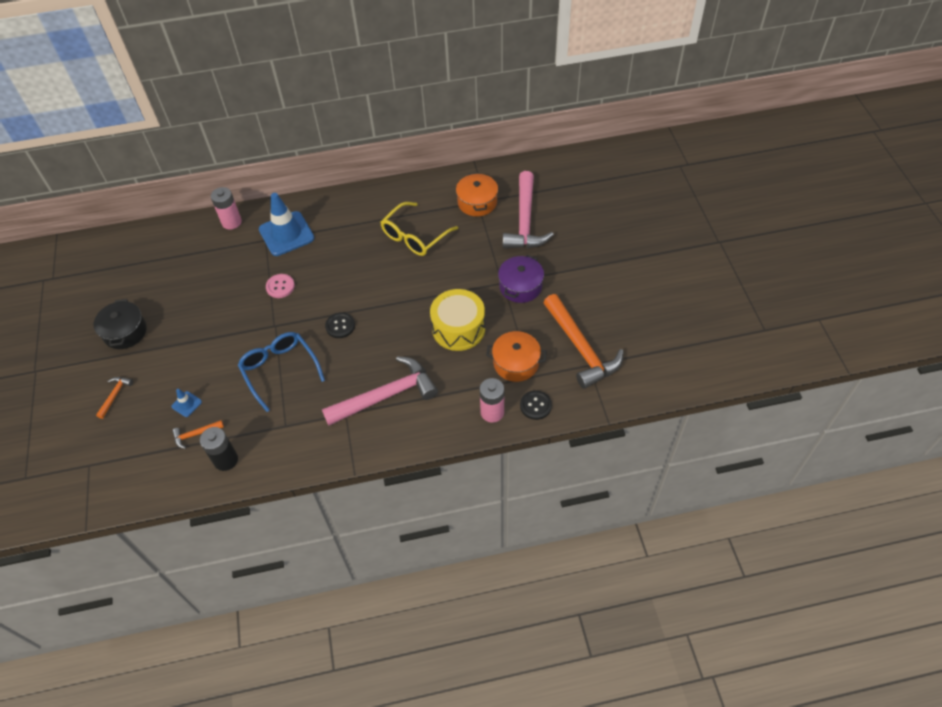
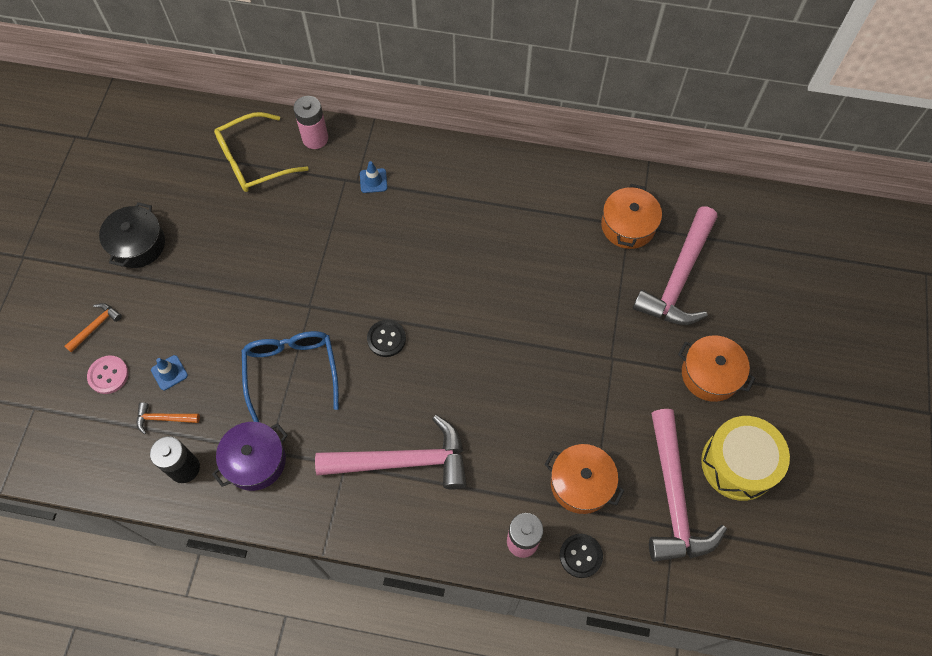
camera: 20 degrees right, 10 degrees up
blue traffic cone [259,193,314,256] -> blue traffic cone [360,161,387,193], size x0.44
pink button [266,274,295,298] -> pink button moved to [87,355,129,394]
yellow glasses [381,202,458,256] -> yellow glasses moved to [214,112,309,192]
yellow drum [430,289,485,351] -> yellow drum moved to [701,416,790,501]
purple pot [498,255,544,303] -> purple pot moved to [212,422,288,491]
orange hammer [543,294,624,389] -> pink hammer [649,409,727,562]
none -> orange pot [678,335,755,402]

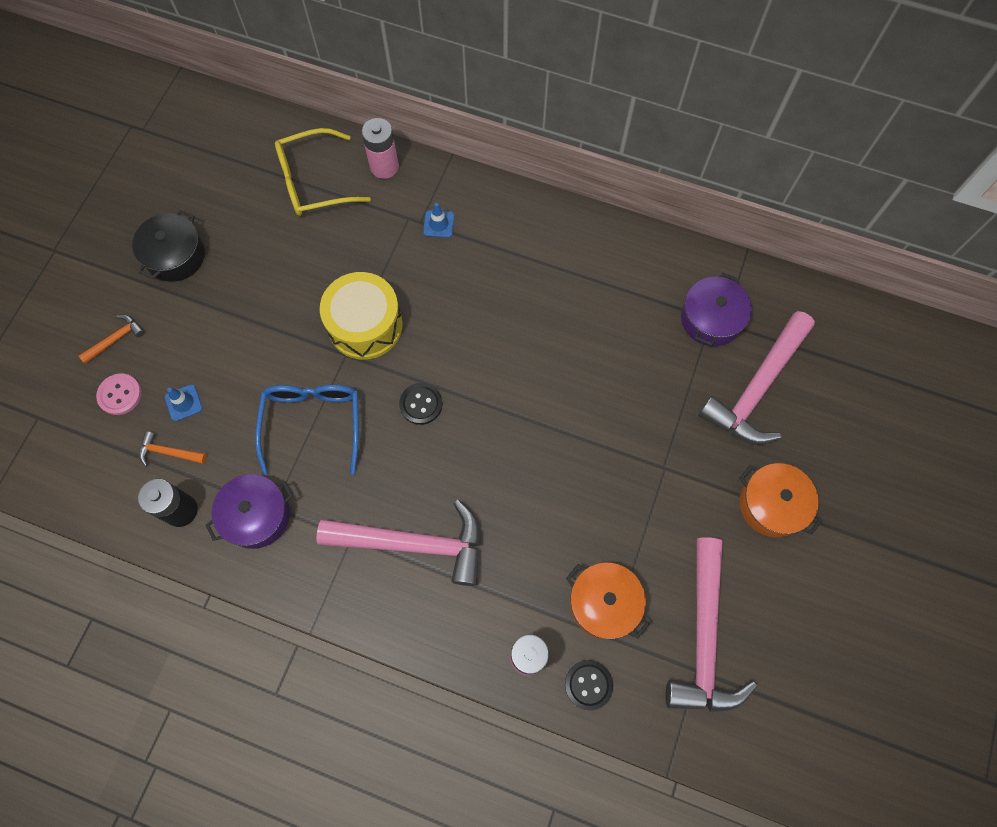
camera: 10 degrees right, 5 degrees up
orange pot [601,184,662,249] -> purple pot [681,273,752,346]
yellow drum [701,416,790,501] -> yellow drum moved to [320,272,402,360]

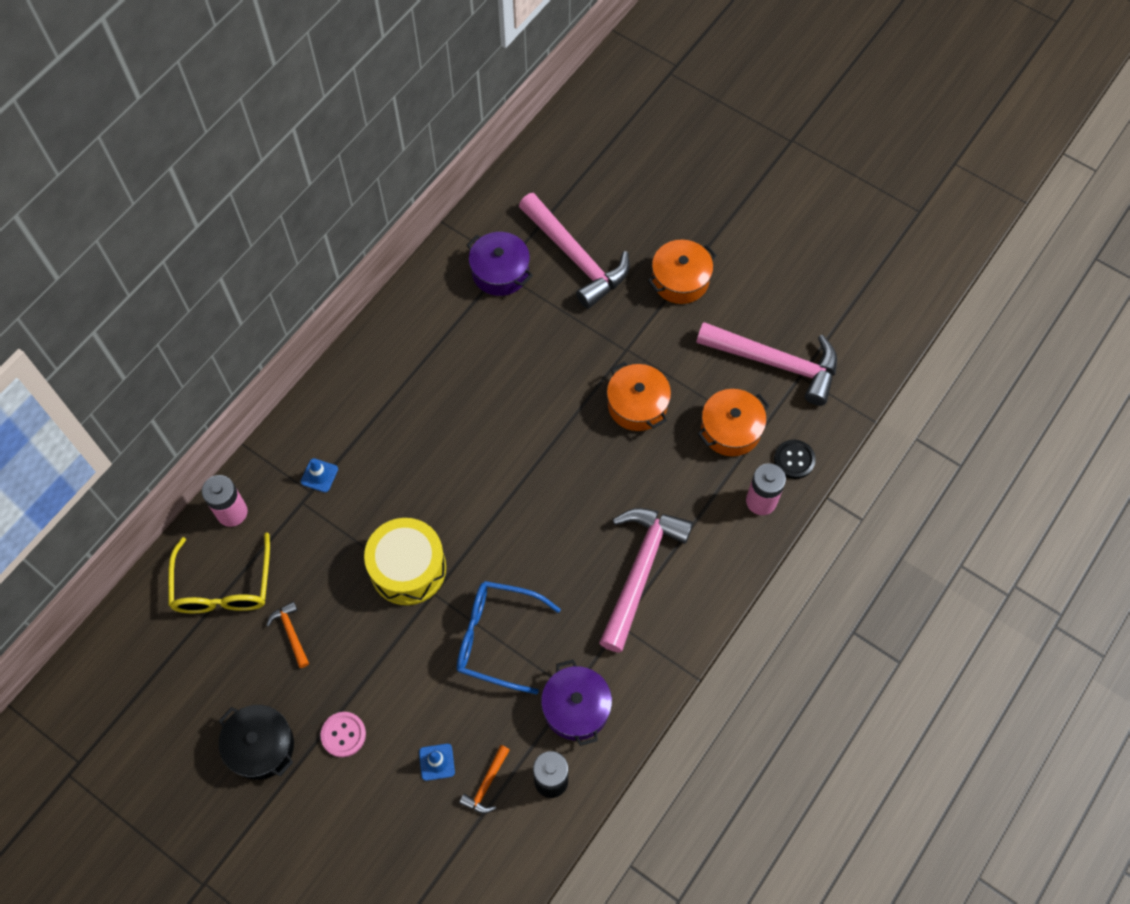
camera: 75 degrees left, 5 degrees down
orange hammer [79,315,145,364] -> orange hammer moved to [266,601,309,668]
pink button [96,374,142,415] -> pink button moved to [320,712,366,757]
black button [399,383,442,425] -> none
none -> orange pot [607,361,671,431]

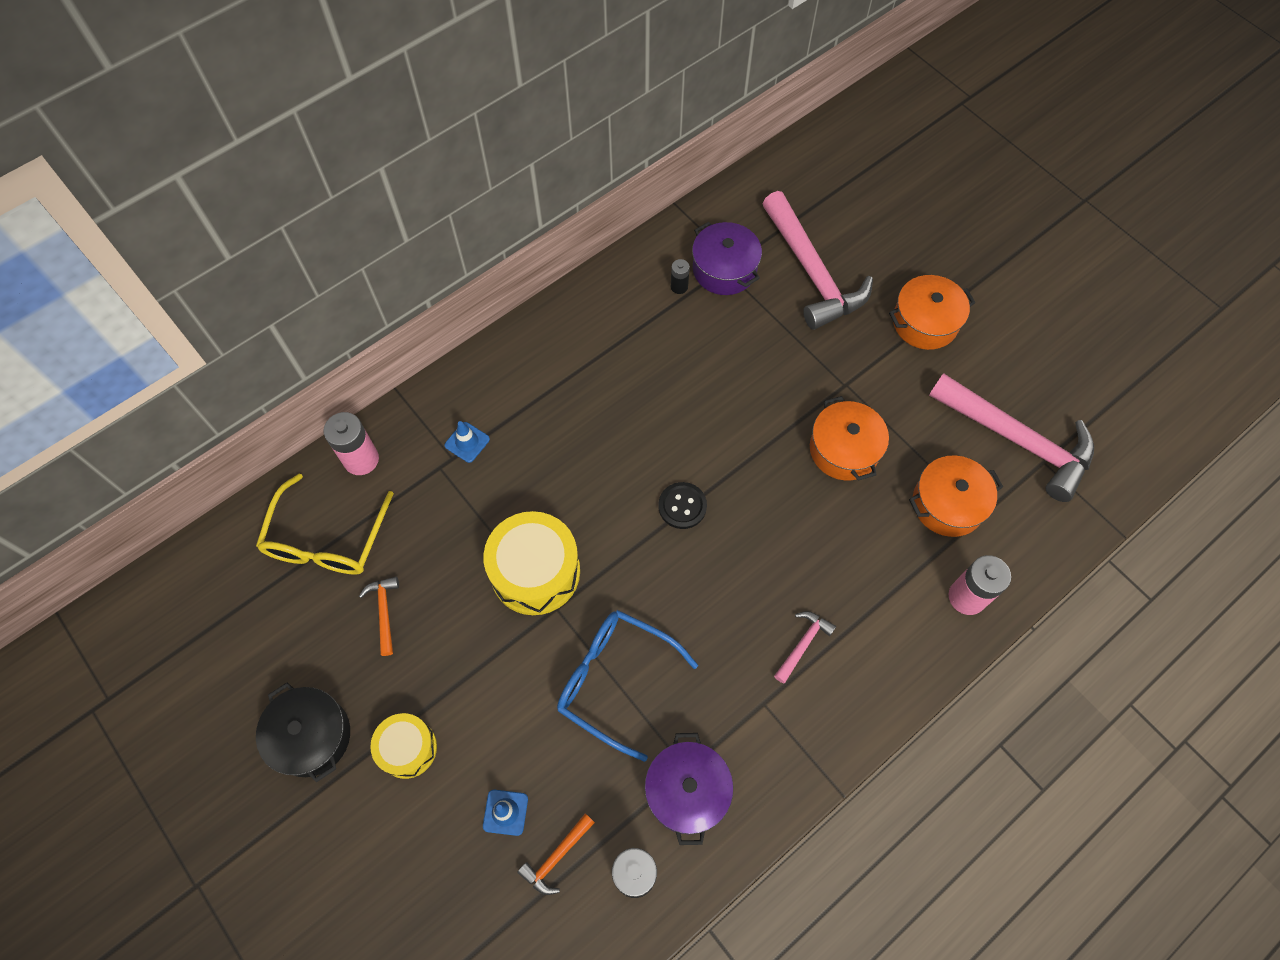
camera: 15 degrees right, 0 degrees up
pink button [320,712,366,757] -> yellow drum [370,713,437,779]
pink hammer [599,508,693,653] -> pink hammer [774,611,836,683], size x0.43
black button [774,439,816,479] -> black button moved to [658,482,707,529]
none -> black battery [671,259,690,294]

